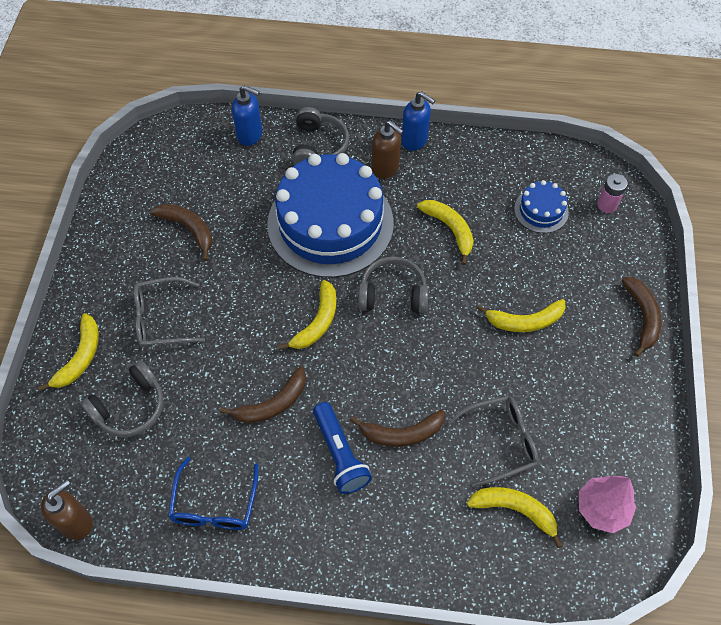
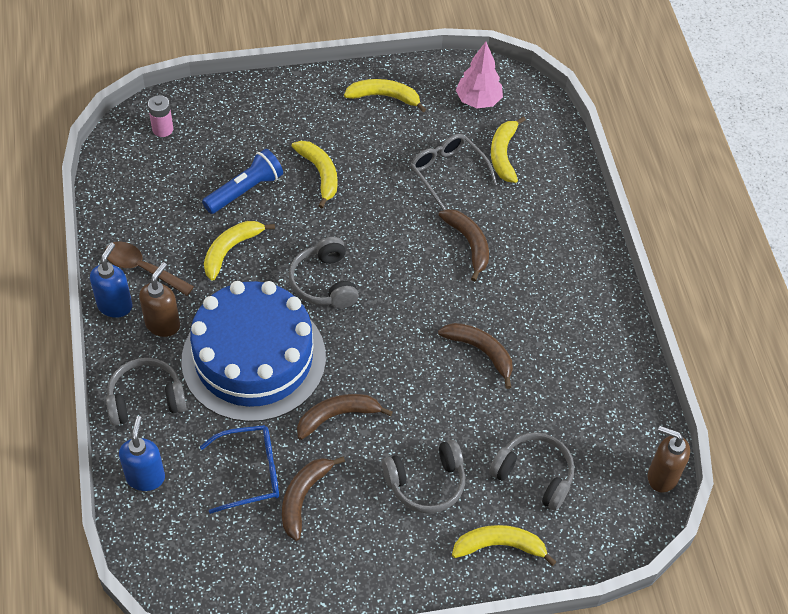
camera: 110 degrees left, 5 degrees down
grey glasses [134,277,205,348] -> grey headphones [382,440,465,513]
blue glasses [168,457,259,530] -> blue glasses moved to [200,425,279,514]
yellow banana [278,280,337,350] -> yellow banana moved to [344,79,426,112]
blue flashlight [313,402,372,494] -> blue flashlight moved to [202,149,283,214]
blue cake [514,180,569,233] -> none
brown banana [621,277,662,357] -> brown banana moved to [297,394,393,440]
none -> brown spoon [105,241,194,296]

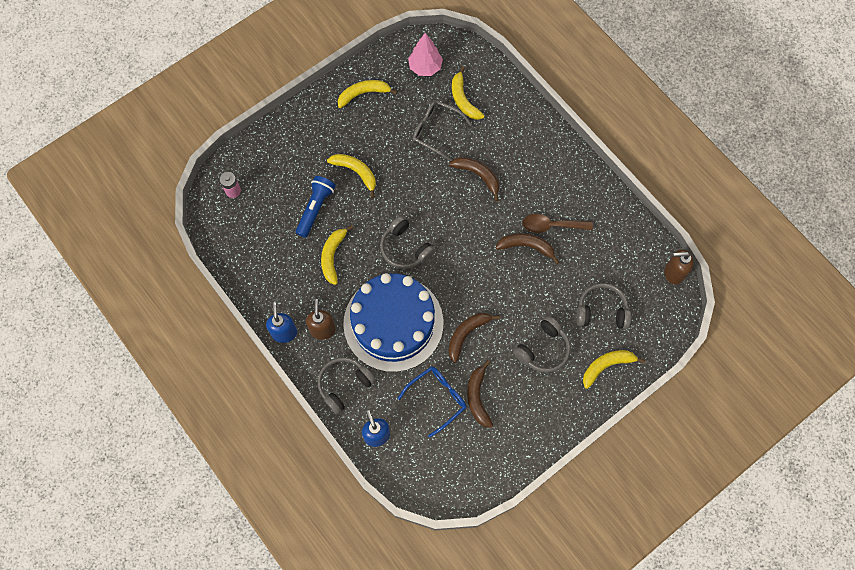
camera: 25 degrees left, 15 degrees up
brown spoon [105,241,194,296] -> brown spoon moved to [523,214,593,233]

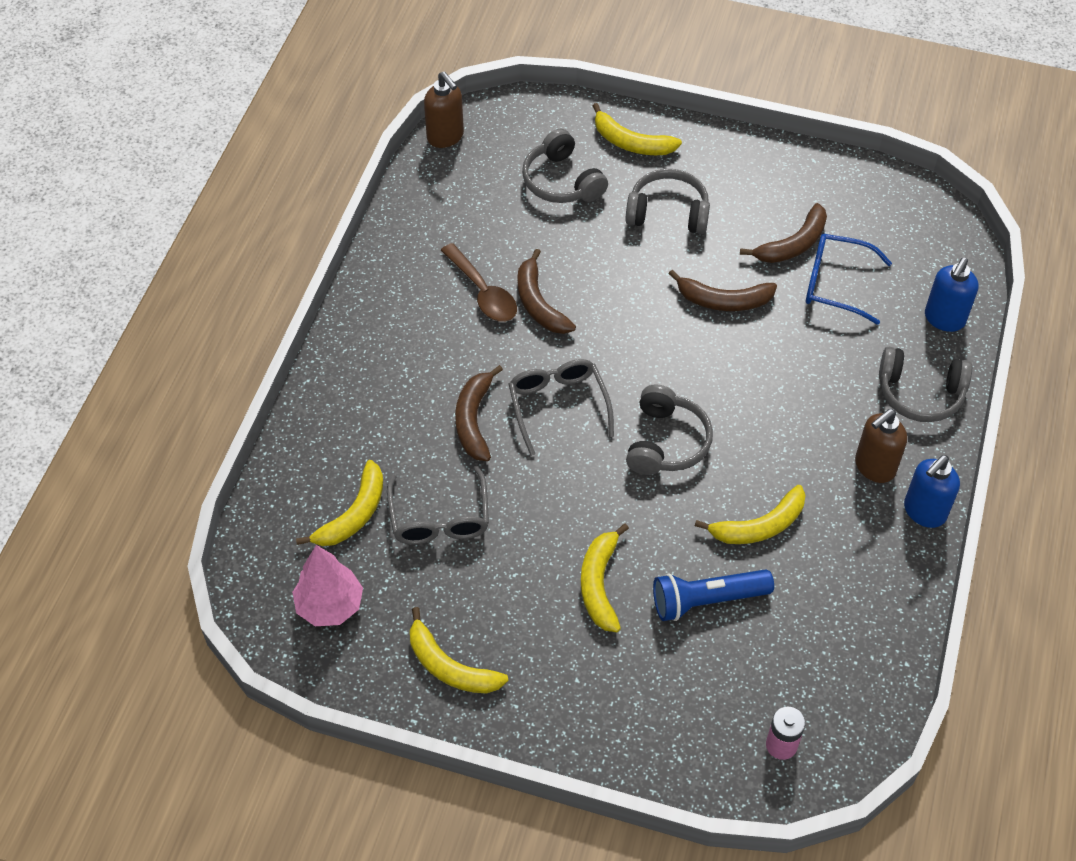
camera: 125 degrees left, 15 degrees down
blue cake [343,273,443,372] -> none
none -> grey glasses [508,359,614,456]

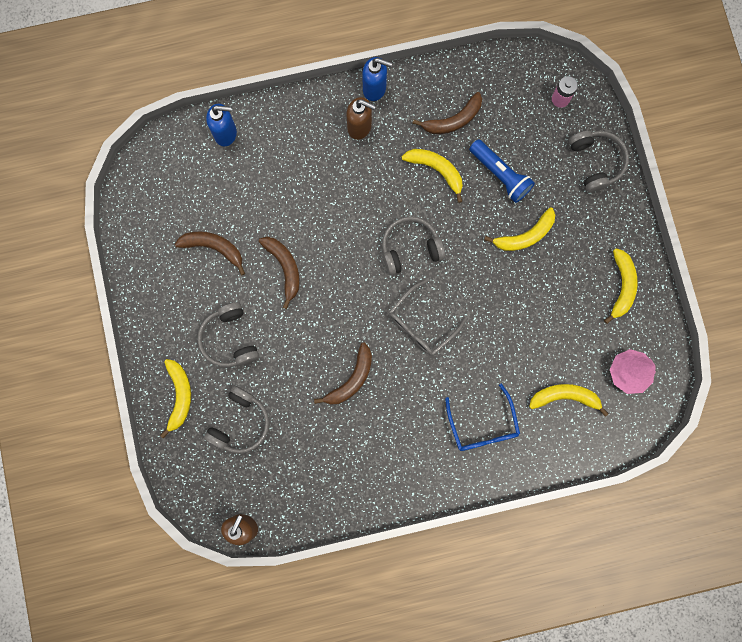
camera: 120 degrees left, 25 degrees up
grey glasses [387,466,489,545] -> none
brown spoon [441,243,517,322] -> none
brown banana [455,365,503,461] -> brown banana moved to [412,92,482,134]
blue glasses [806,234,892,325] -> blue glasses moved to [445,384,520,451]
grey headphones [879,347,972,422] -> grey headphones moved to [569,131,629,193]

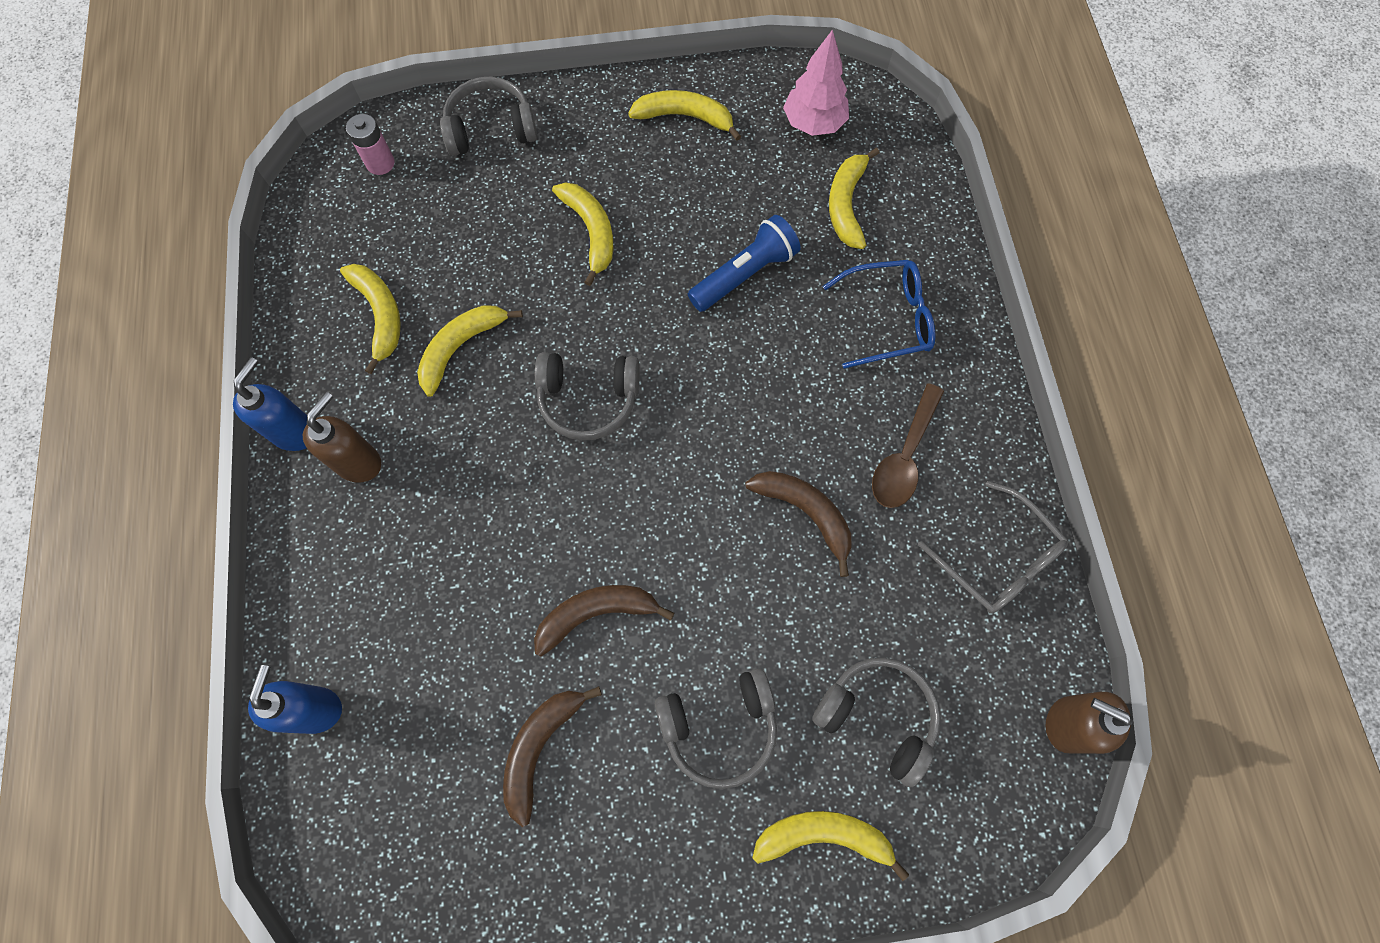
camera: 85 degrees left, 10 degrees down
grey headphones [382,216,446,275] -> grey headphones turned 75 degrees counterclockwise [535,352,640,441]
grey glasses [389,279,467,356] -> grey glasses moved to [918,481,1068,613]
brown banana [412,92,482,134] -> yellow banana [340,264,401,374]
blue flashlight [469,139,535,203] -> blue flashlight moved to [688,215,801,312]
none -> brown spoon [872,383,944,508]

